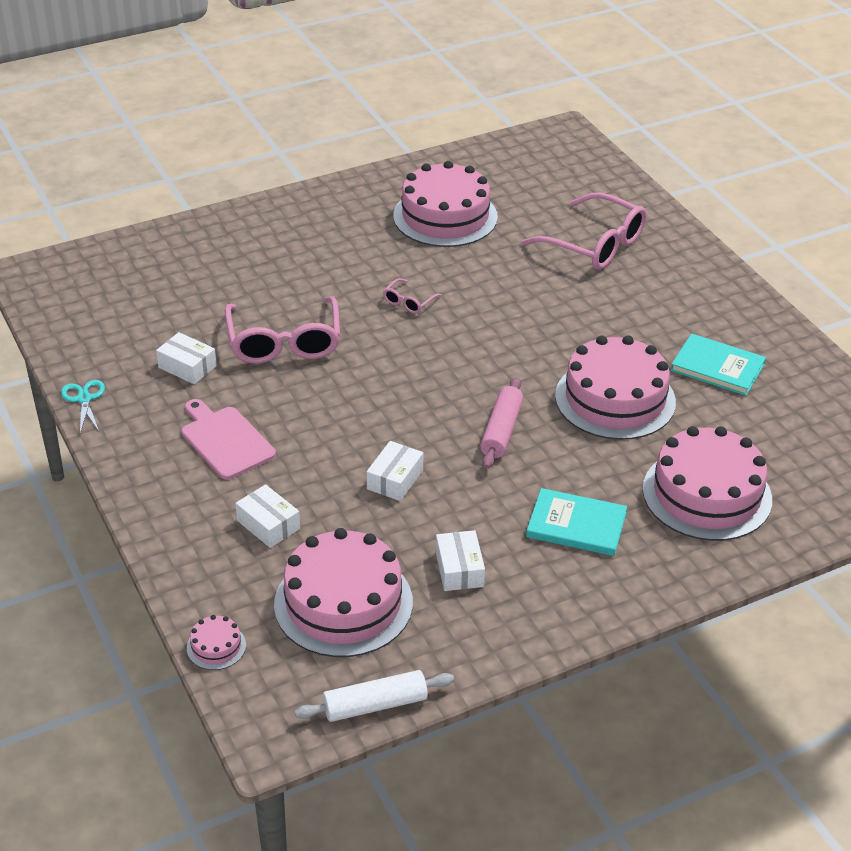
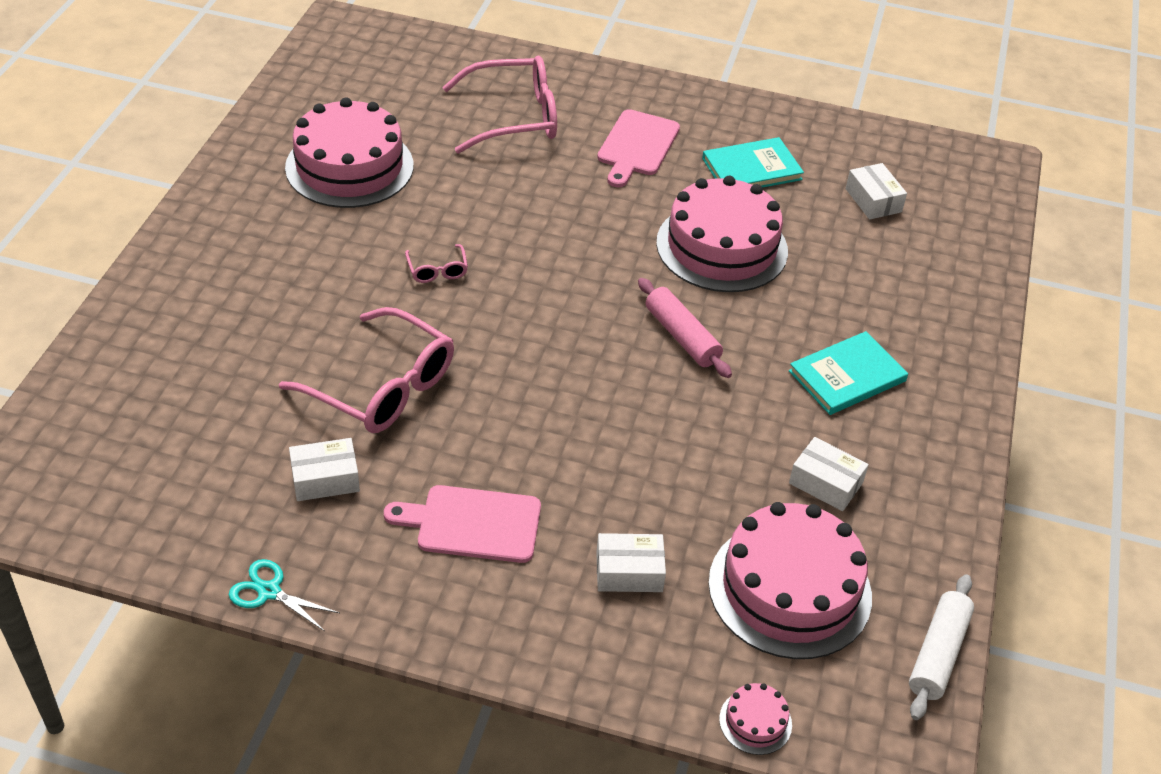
camera: 50 degrees left, 5 degrees up
white box [367,441,423,501] -> white box moved to [846,163,907,220]
pink cake [643,426,772,541] -> none
none -> pink cutting board [597,109,680,187]

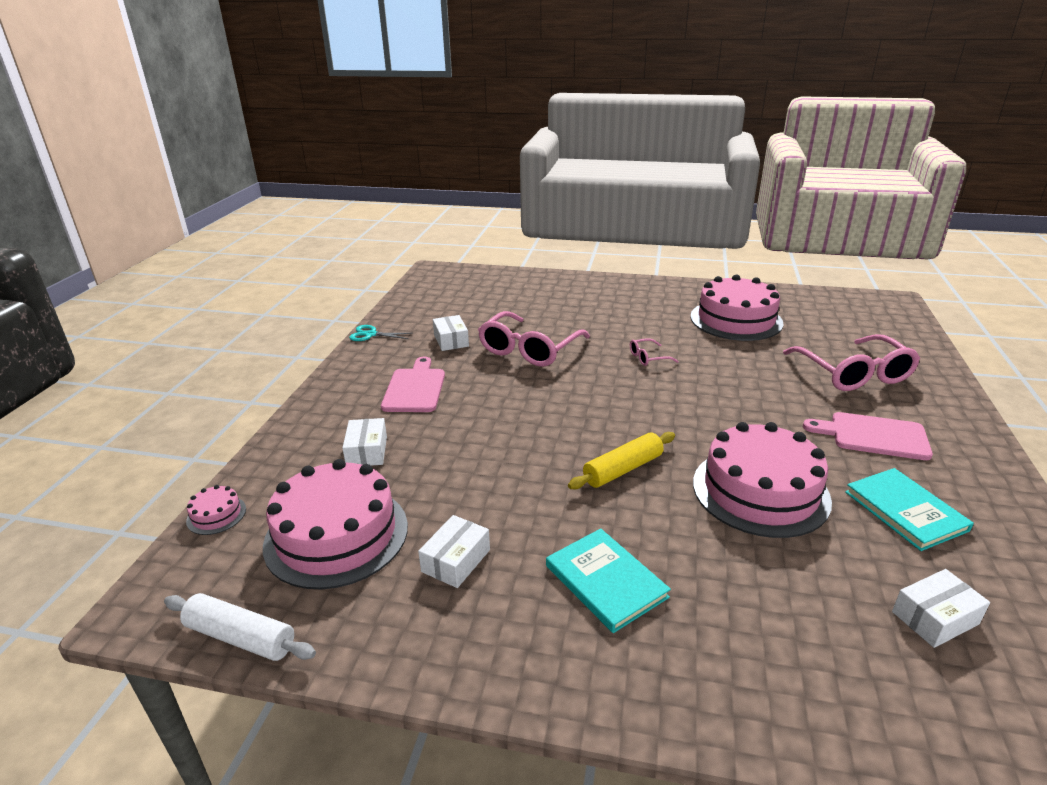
camera: 90 degrees right, 15 degrees down
turquoise scissors [229,559,340,631] -> turquoise scissors turned 105 degrees counterclockwise [349,325,412,341]
pink rolling pin [638,278,732,378] -> yellow rolling pin [568,432,675,489]

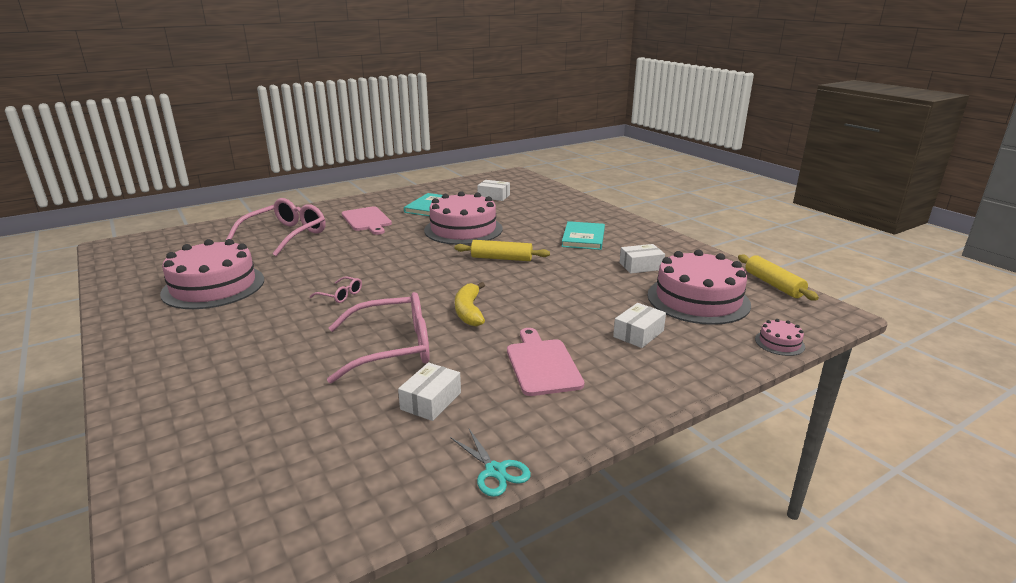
camera: 135 degrees left, 5 degrees down
white rolling pin [164,593,316,661] -> yellow rolling pin [738,255,819,300]
pink cutting board [381,357,445,412] -> pink cutting board turned 120 degrees clockwise [507,328,584,396]
none -> yellow banana [455,282,485,326]

